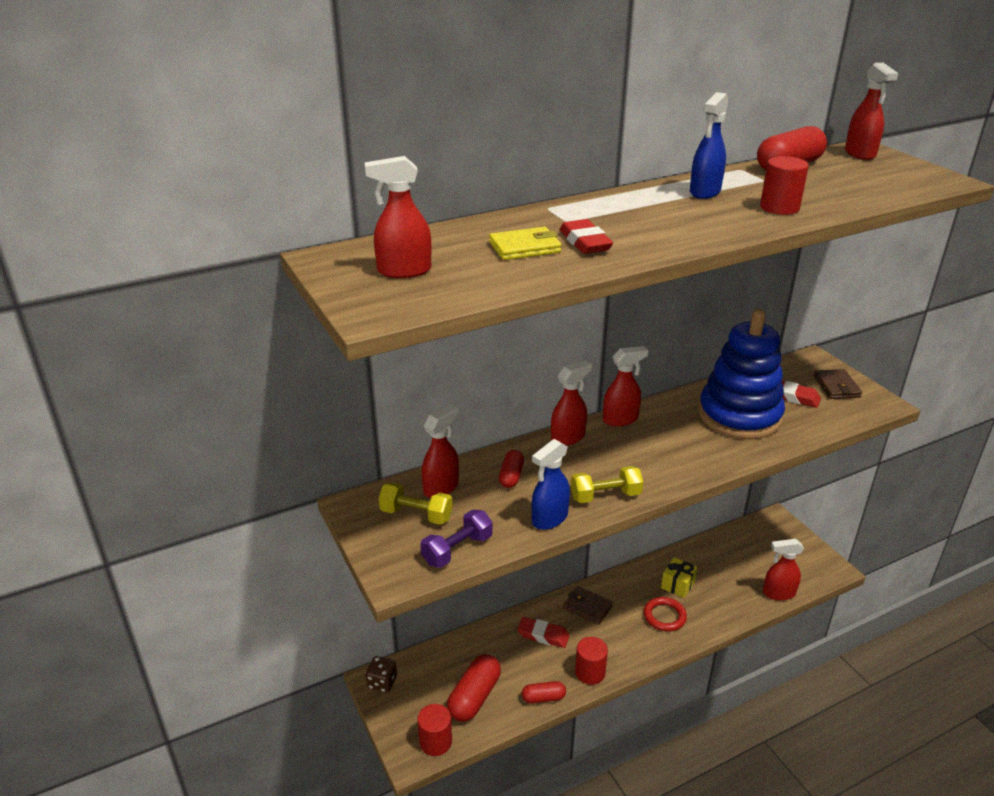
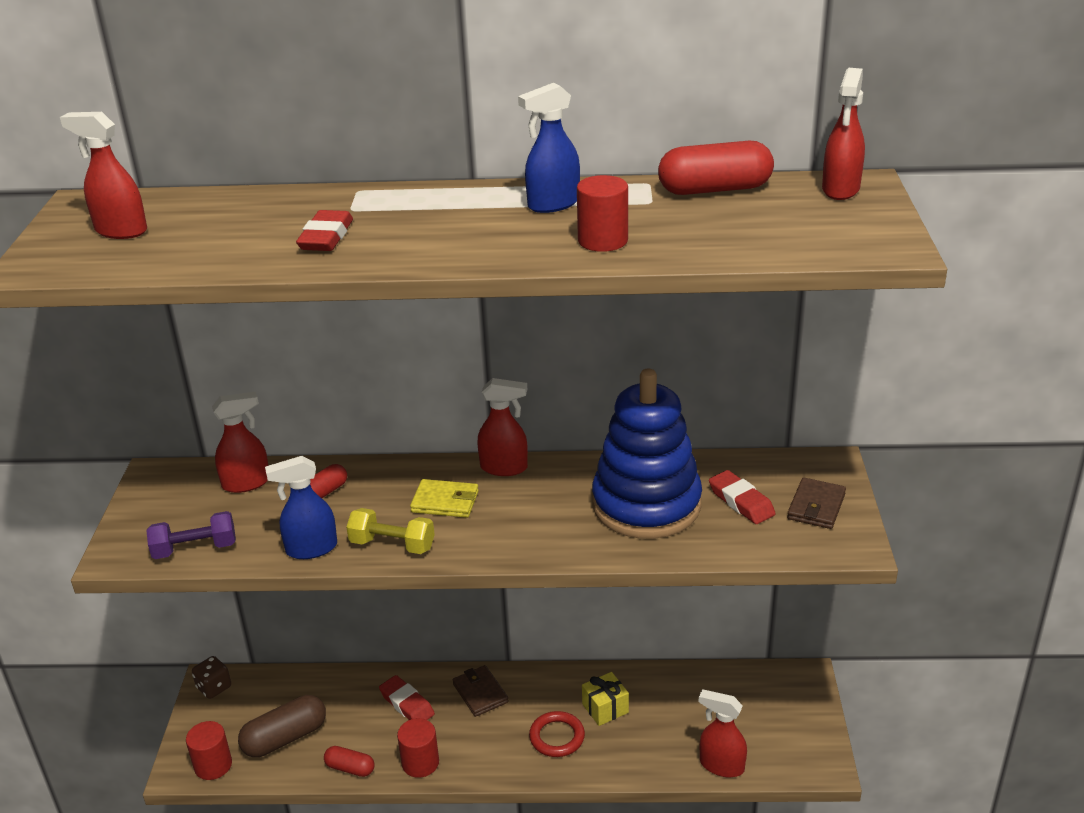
camera: 30 degrees right, 0 degrees up
yellow dumbbell [378,482,452,525] -> none
red capsule [447,654,501,722] -> brown capsule [238,695,326,757]
yellow wallet [489,227,561,260] -> yellow wallet moved to [410,479,479,518]
red spray bottle [551,361,592,446] -> none

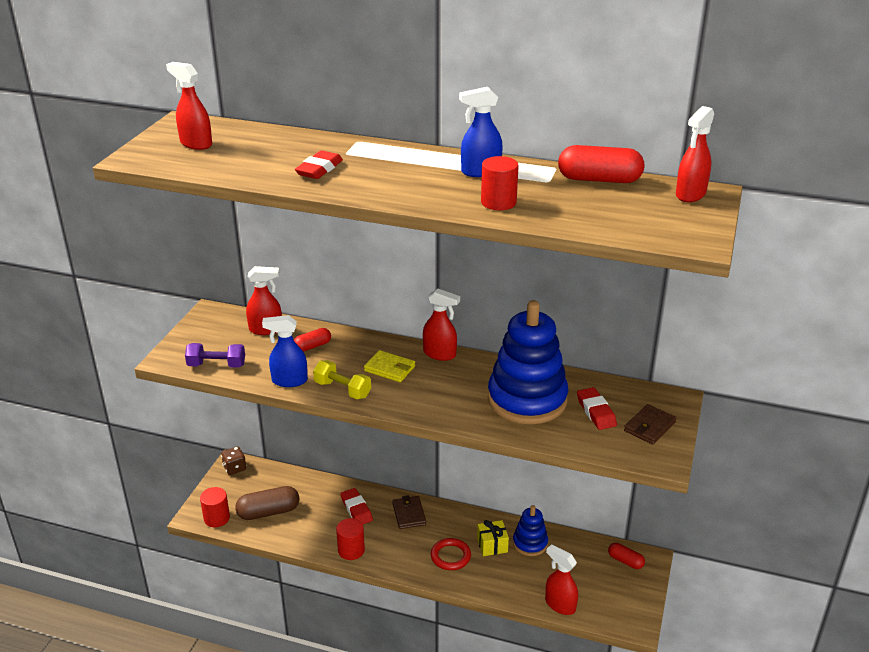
camera: 15 degrees right, 0 degrees up
red capsule [324,746,374,777] -> red capsule moved to [608,543,645,569]
none -> blue stacking toy [513,505,548,556]

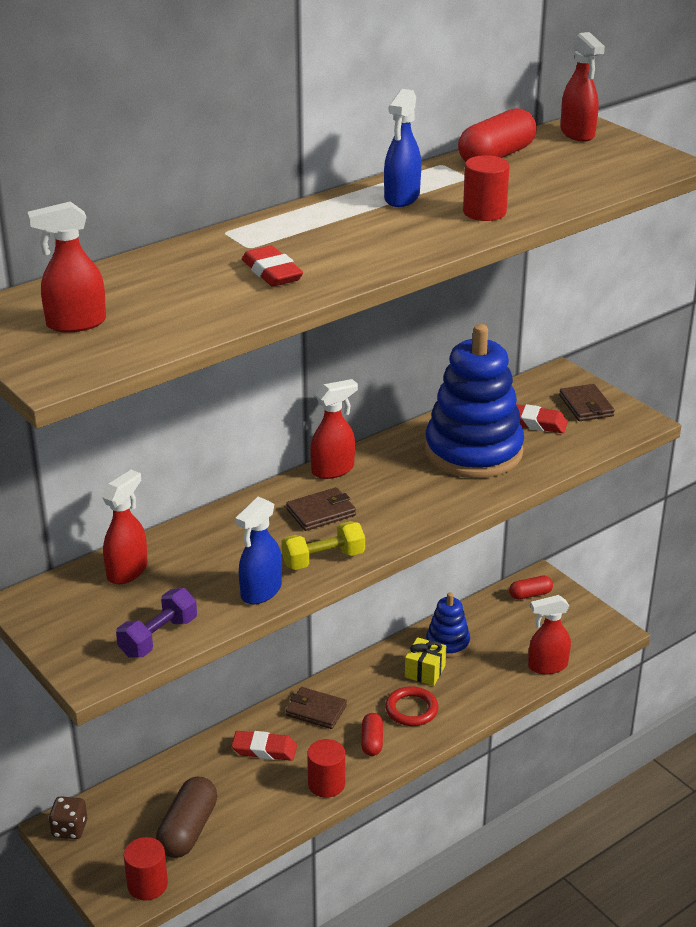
camera: 55 degrees left, 0 degrees up
red capsule [294,328,331,352] -> red capsule moved to [361,713,383,756]
yellow wallet [364,350,415,382] -> brown wallet [286,487,356,531]

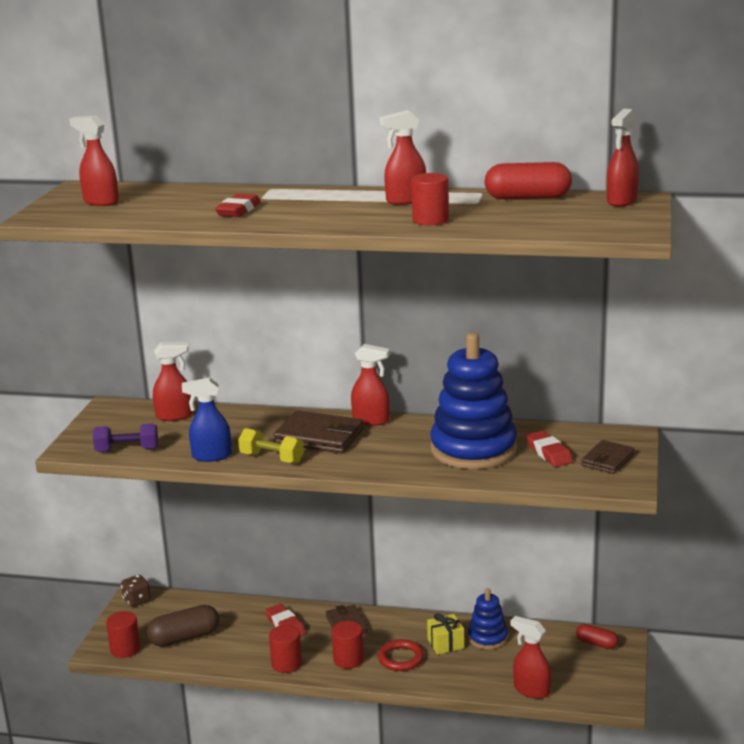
camera: 50 degrees right, 10 degrees down
brown wallet [286,487,356,531] -> brown wallet [274,410,364,453], size x1.62
red capsule [361,713,383,756] -> red cylinder [331,621,364,669]
blue spray bottle [384,89,421,207] -> red spray bottle [380,110,426,205]

